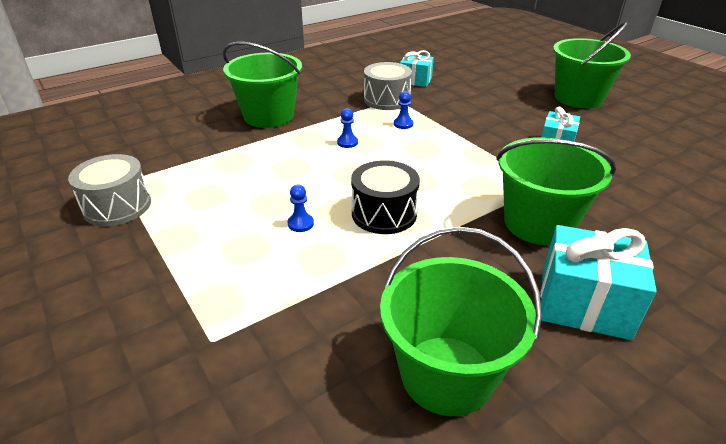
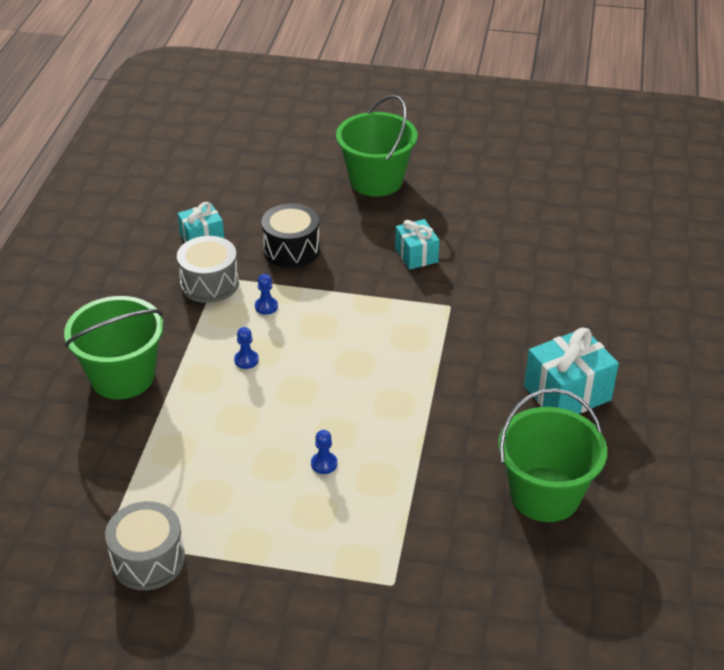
camera: 45 degrees left, 5 degrees up
black drum [351,160,420,234] -> black drum moved to [261,203,320,268]
green bucket [496,137,616,245] -> none

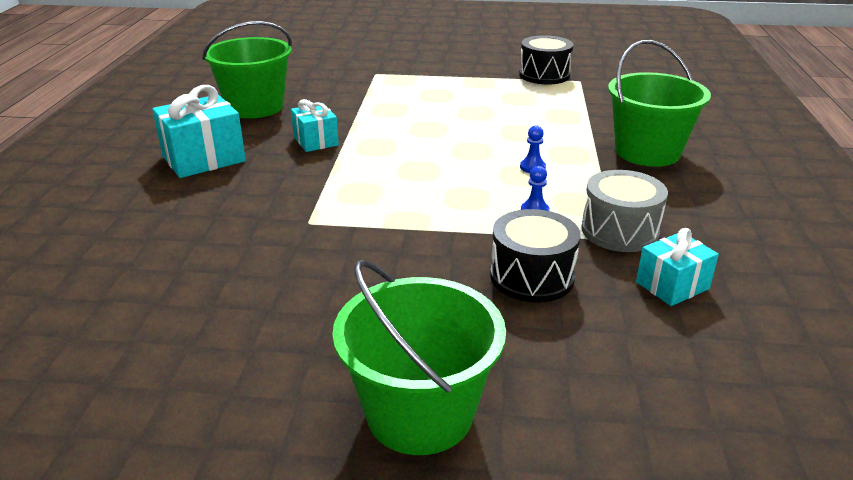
camera: 175 degrees right, 10 degrees down
grey drum [105,501,185,590] -> black drum [519,35,573,85]
blue pawn [311,430,337,474] -> none
turquoise gift [395,219,440,270] -> turquoise gift moved to [291,99,339,152]

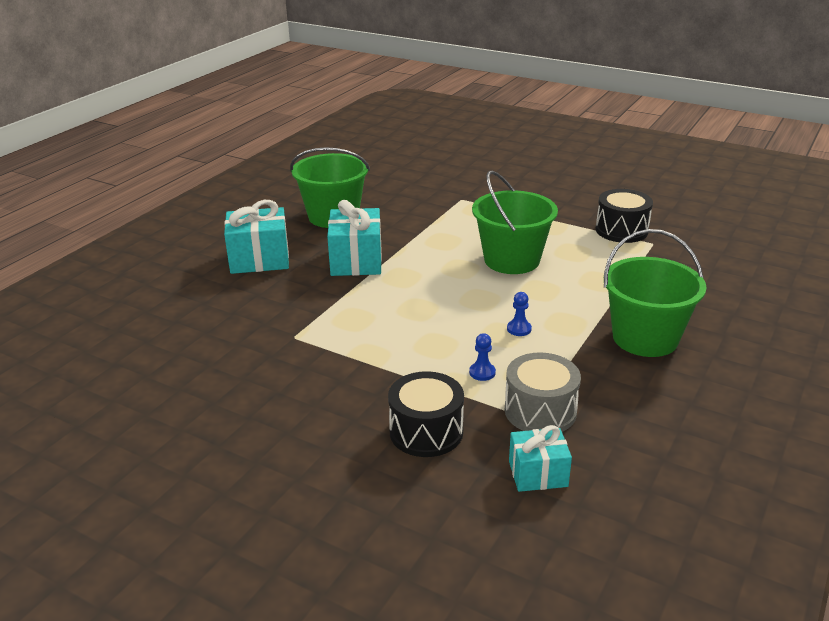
camera: 25 degrees right, 0 degrees up
turquoise gift [291,99,339,152] -> turquoise gift [327,200,382,276], size x1.62
green bucket [332,260,506,455] -> green bucket moved to [472,171,558,274]

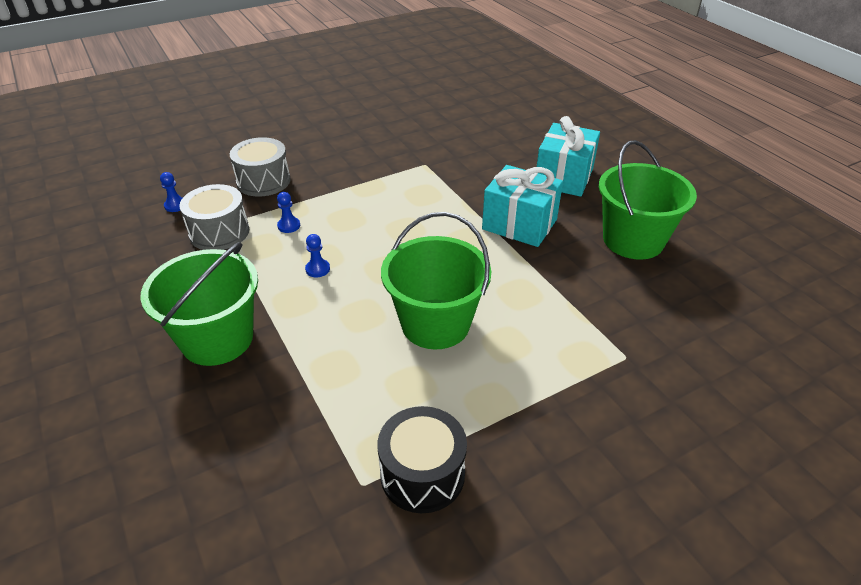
camera: 120 degrees right, 10 degrees up
black drum [388,371,464,457] -> grey drum [230,137,290,197]
turquoise gift [509,425,572,492] -> blue pawn [160,172,182,212]

